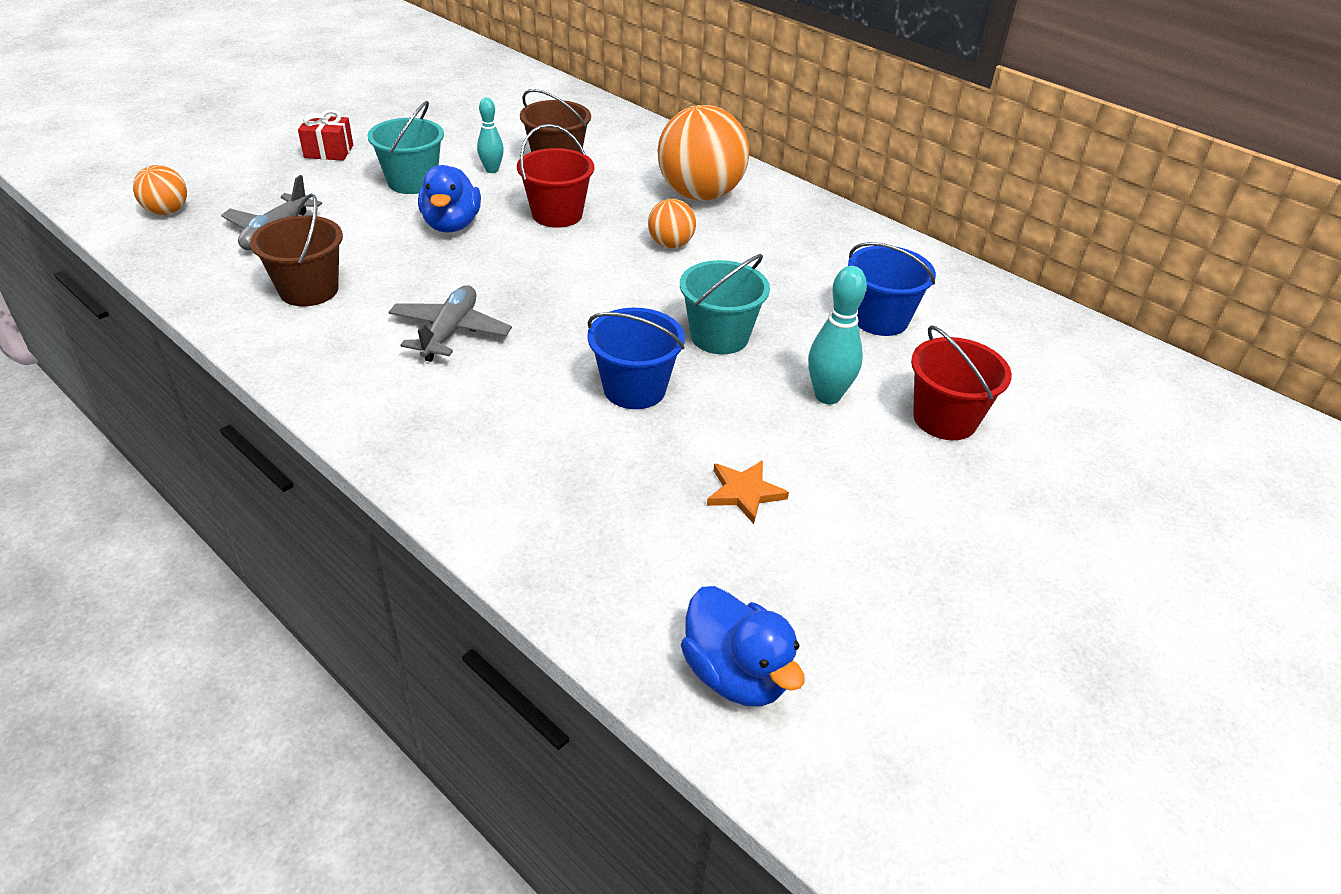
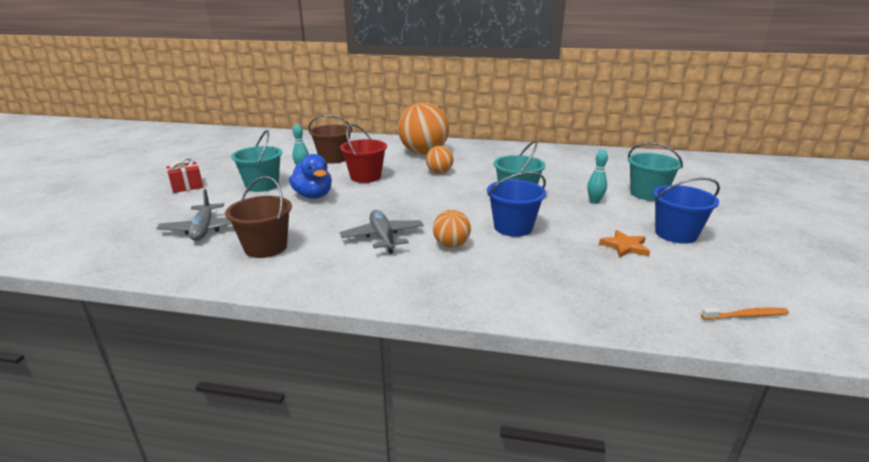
camera: 30 degrees left, 15 degrees down
orange ball [133,165,187,215] -> orange ball moved to [433,210,471,248]
blue duck [681,586,805,707] -> orange toothbrush [701,307,789,320]
turquoise bowling pin [808,266,867,404] -> turquoise bowling pin [587,150,608,204], size x0.66
blue bucket [848,242,936,336] -> blue bucket moved to [653,177,720,244]
red bucket [911,325,1012,440] -> turquoise bucket [628,142,683,201]

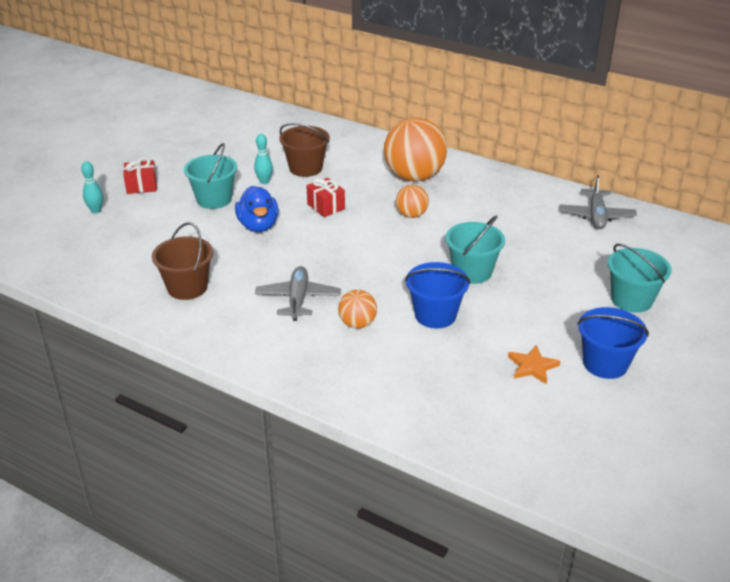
camera: 20 degrees right, 10 degrees up
grey plane [157,189,232,241] -> grey plane moved to [560,175,637,229]
red bucket [340,124,387,183] -> red gift [307,178,345,217]
turquoise bowling pin [587,150,608,204] -> turquoise bowling pin moved to [81,161,103,213]
orange toothbrush [701,307,789,320] -> none

